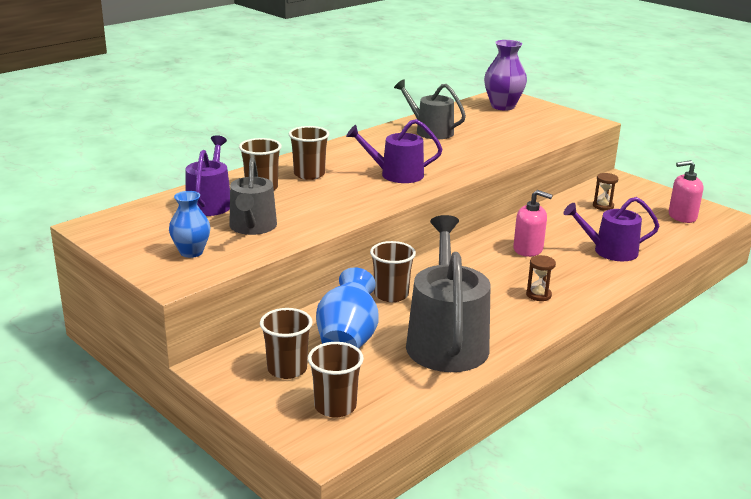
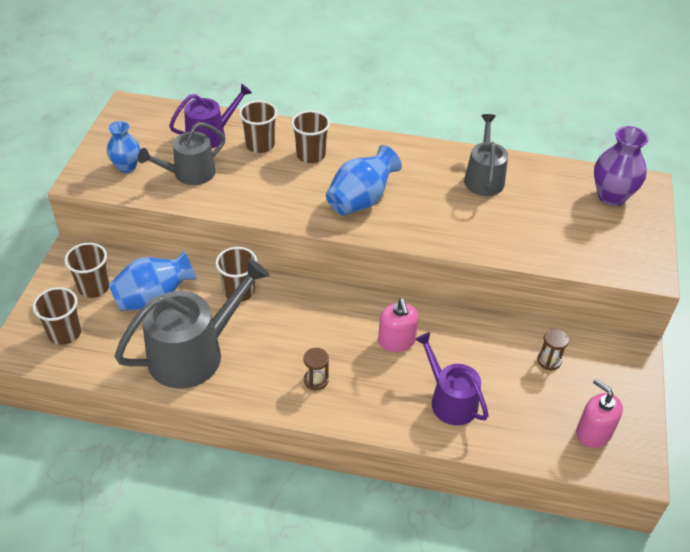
camera: 55 degrees right, 20 degrees up
purple watering can [346,119,442,183] -> blue vase [326,145,402,215]

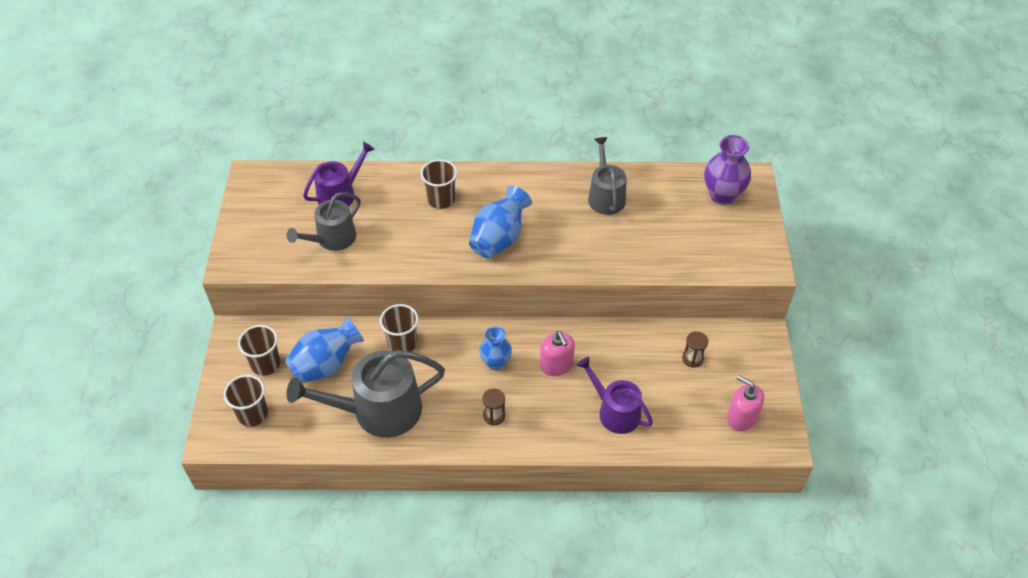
camera: 10 degrees left, 5 degrees up
blue vase [107,121,140,173] -> blue vase moved to [479,326,512,370]
grey watering can [114,258,270,389] -> grey watering can turned 150 degrees counterclockwise [286,350,445,438]
brown cup [239,101,278,153] -> none

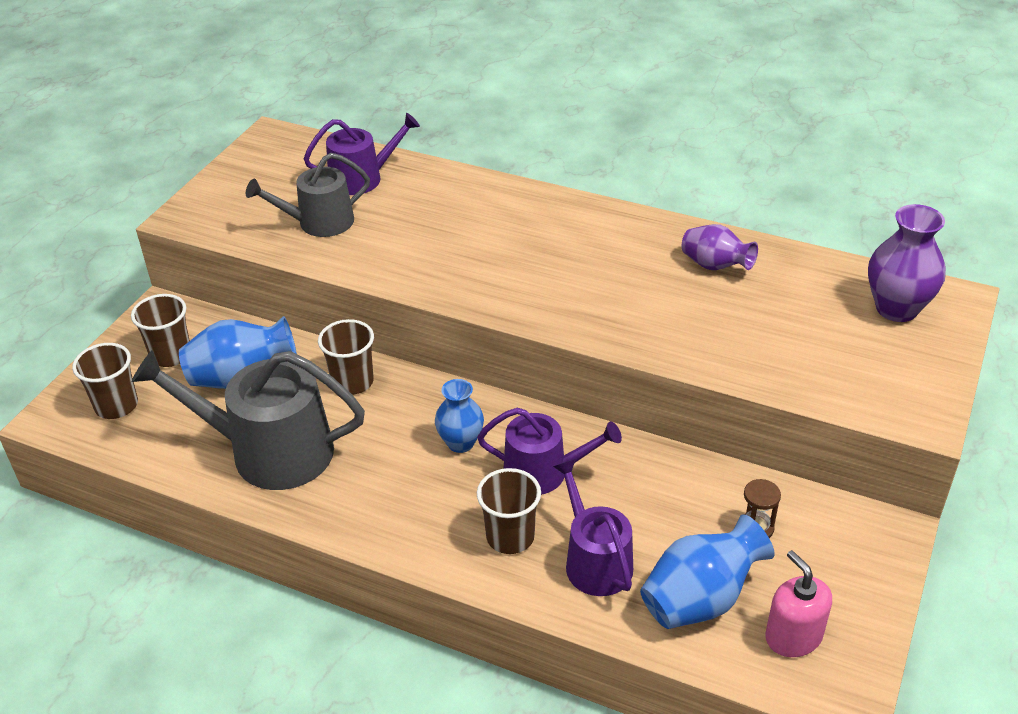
camera: 25 degrees right, 10 degrees down
brown cup [421,159,457,209] -> brown cup moved to [477,468,541,554]
blue vase [469,186,532,258] -> blue vase moved to [640,514,775,629]
brown hourglass [482,388,505,425] -> none
pink soap dispenser [540,331,575,376] -> purple watering can [477,408,622,495]
grey watering can [588,137,626,215] -> purple vase [682,224,758,270]

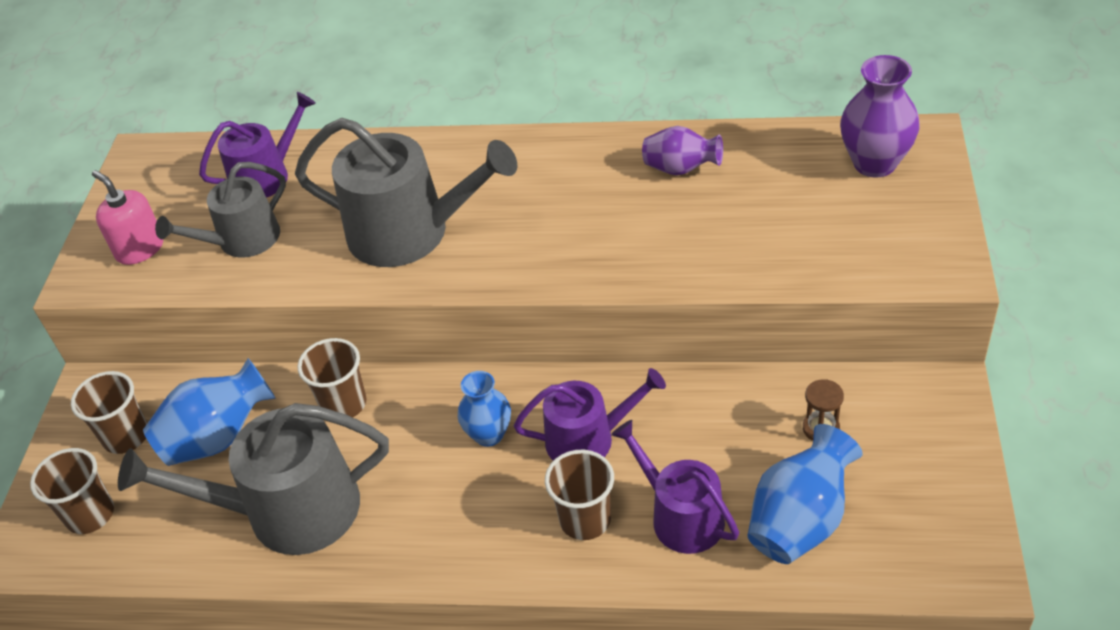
camera: 15 degrees left, 5 degrees up
pink soap dispenser [765,550,832,657] -> pink soap dispenser moved to [92,170,163,265]
none -> grey watering can [295,118,517,267]

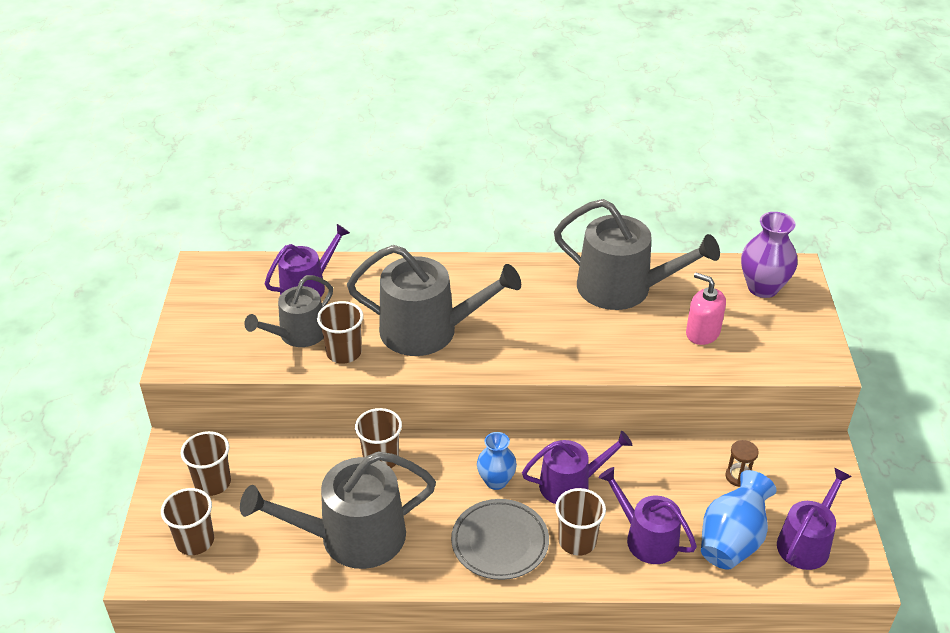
camera: 10 degrees left, 5 degrees down
pink soap dispenser [92,170,163,265] -> pink soap dispenser moved to [686,273,726,345]
blue vase [143,358,276,466] -> none
purple vase [642,126,723,175] -> grey watering can [554,199,720,310]
none -> brown cup [317,301,364,364]
none -> grey plate [451,499,549,580]
none -> purple watering can [777,468,852,570]

